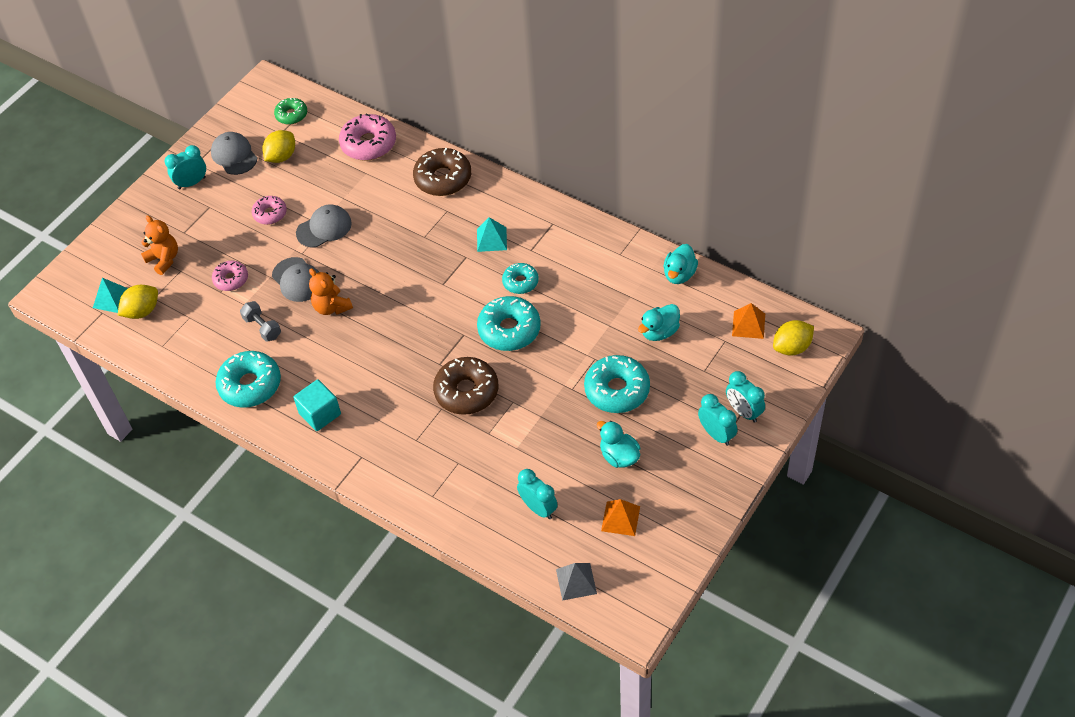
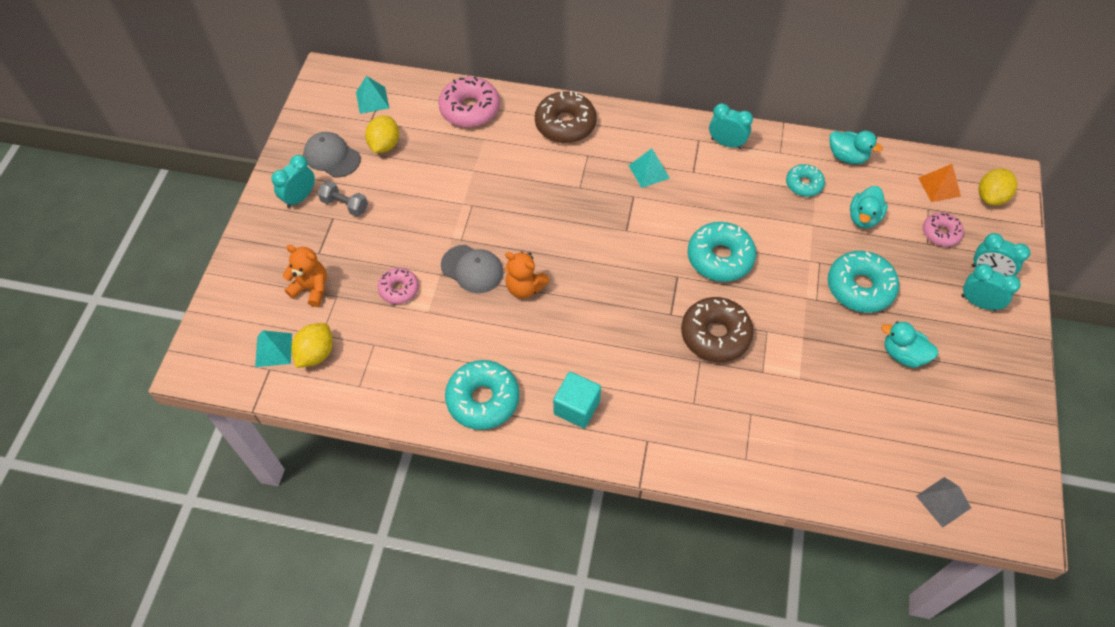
camera: 25 degrees left, 5 degrees up
grey dumbbell [240,301,281,341] -> grey dumbbell moved to [318,181,368,217]
pink donut [252,196,287,225] -> pink donut moved to [923,212,964,247]
green donut [274,98,307,124] -> turquoise pyramid [356,76,389,114]
grey cap [296,205,352,248] -> none
turquoise donut [502,263,539,294] -> turquoise donut moved to [786,164,825,197]
turquoise clock [517,469,558,519] -> turquoise clock moved to [709,103,753,149]
orange pyramid [601,499,640,536] -> none
turquoise duck [664,244,698,284] -> turquoise duck turned 60 degrees counterclockwise [829,131,883,164]

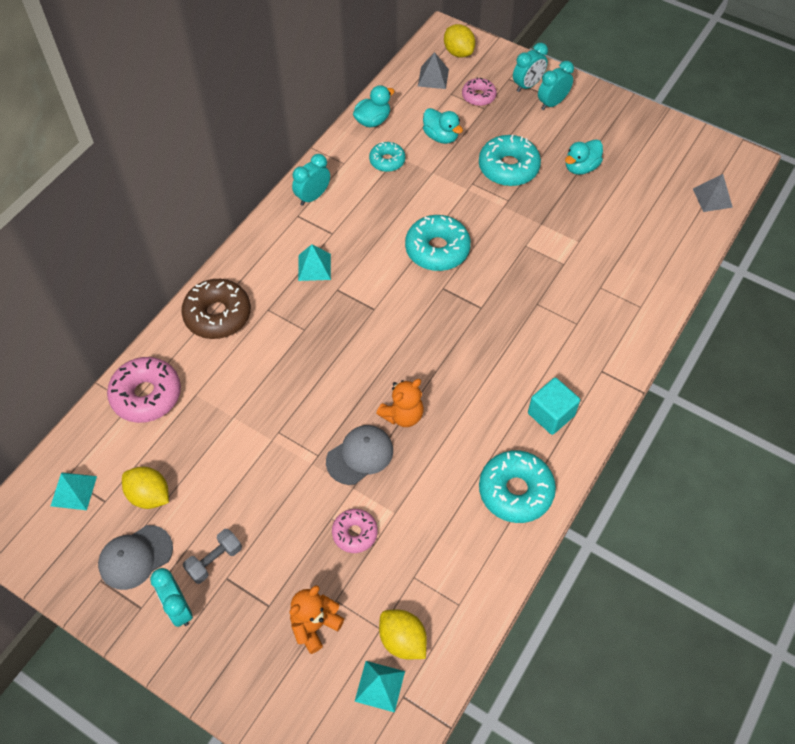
camera: 70 degrees left, 0 degrees up
brown donut [681,297,754,362] -> none
orange pyramid [918,164,961,202] -> grey pyramid [418,52,449,89]

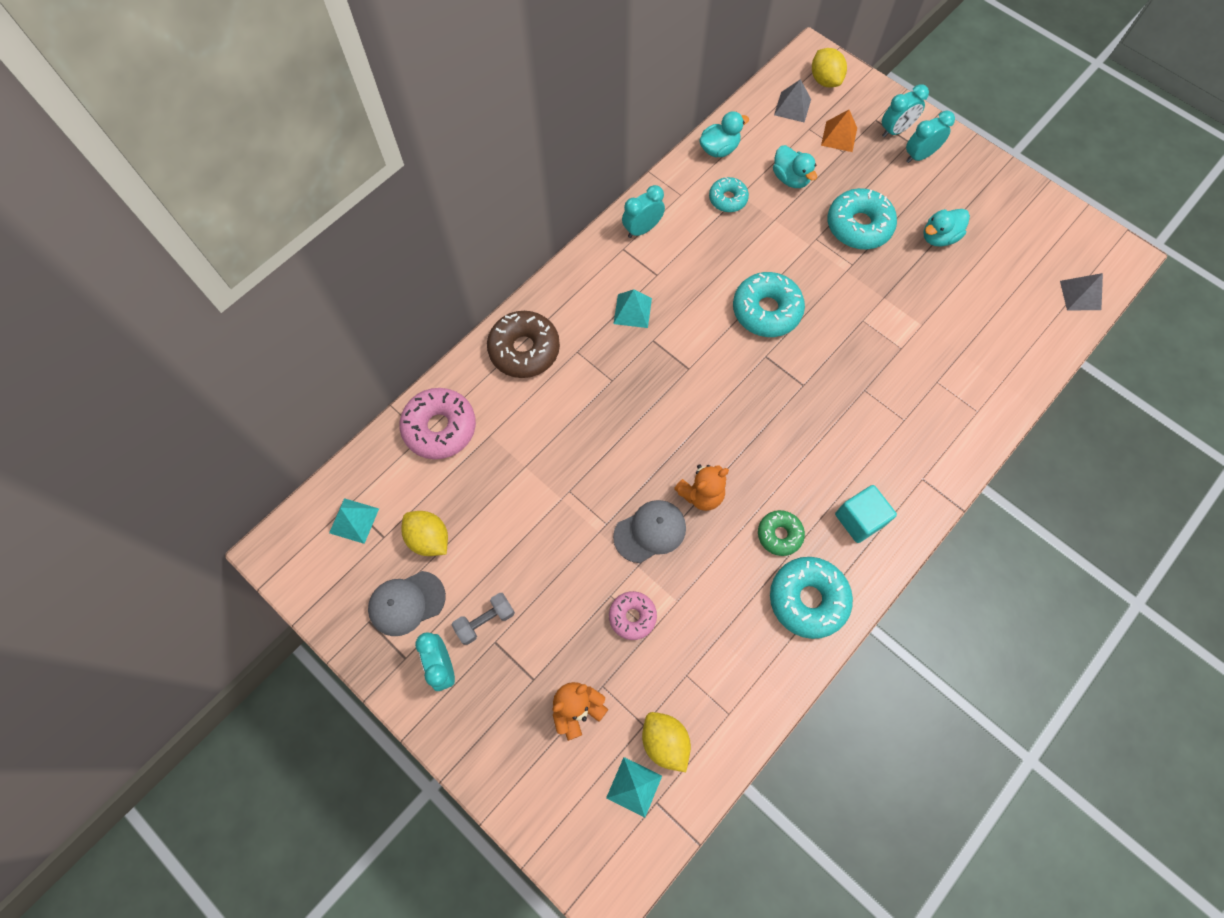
camera: 10 degrees right, 10 degrees up
pink donut [462,77,497,106] -> orange pyramid [821,110,857,152]
none -> green donut [758,510,805,556]

